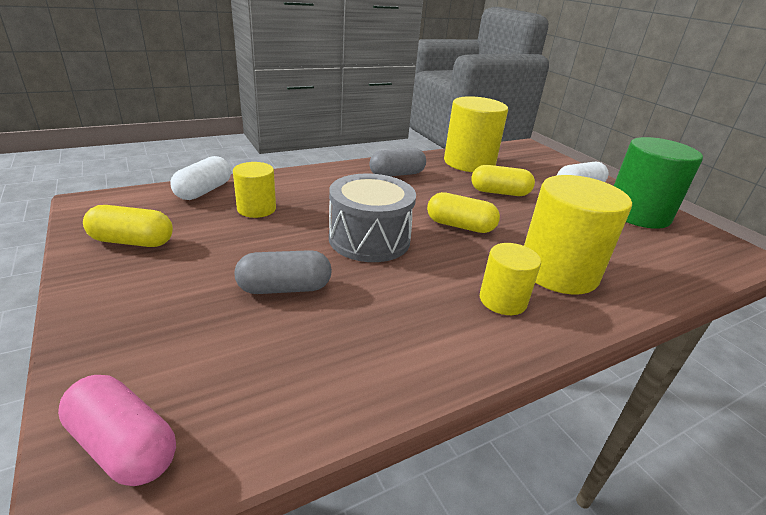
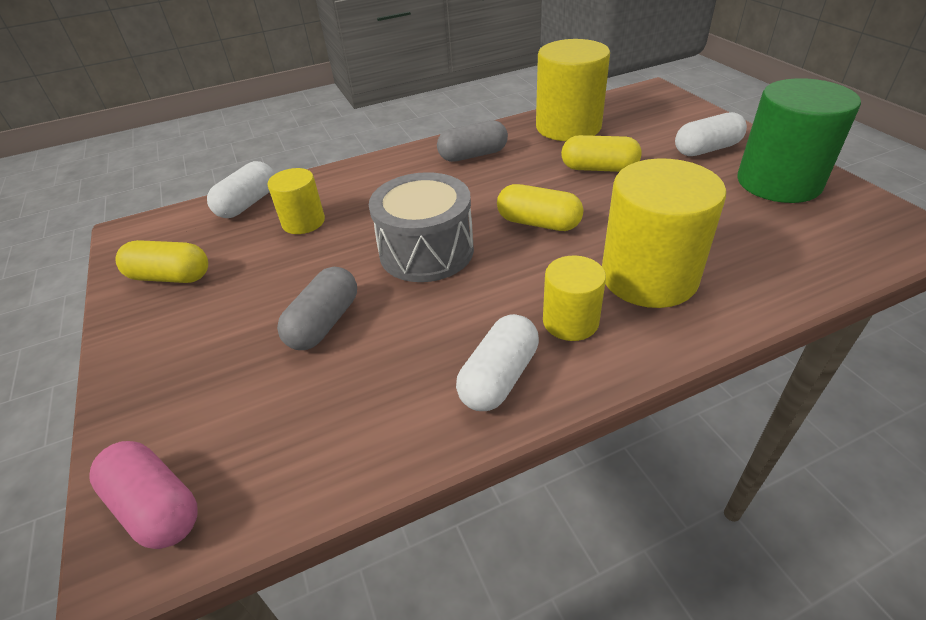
camera: 10 degrees right, 10 degrees up
grey capsule [234,250,332,294] -> grey capsule turned 60 degrees counterclockwise [277,267,357,350]
none -> white capsule [456,314,539,411]

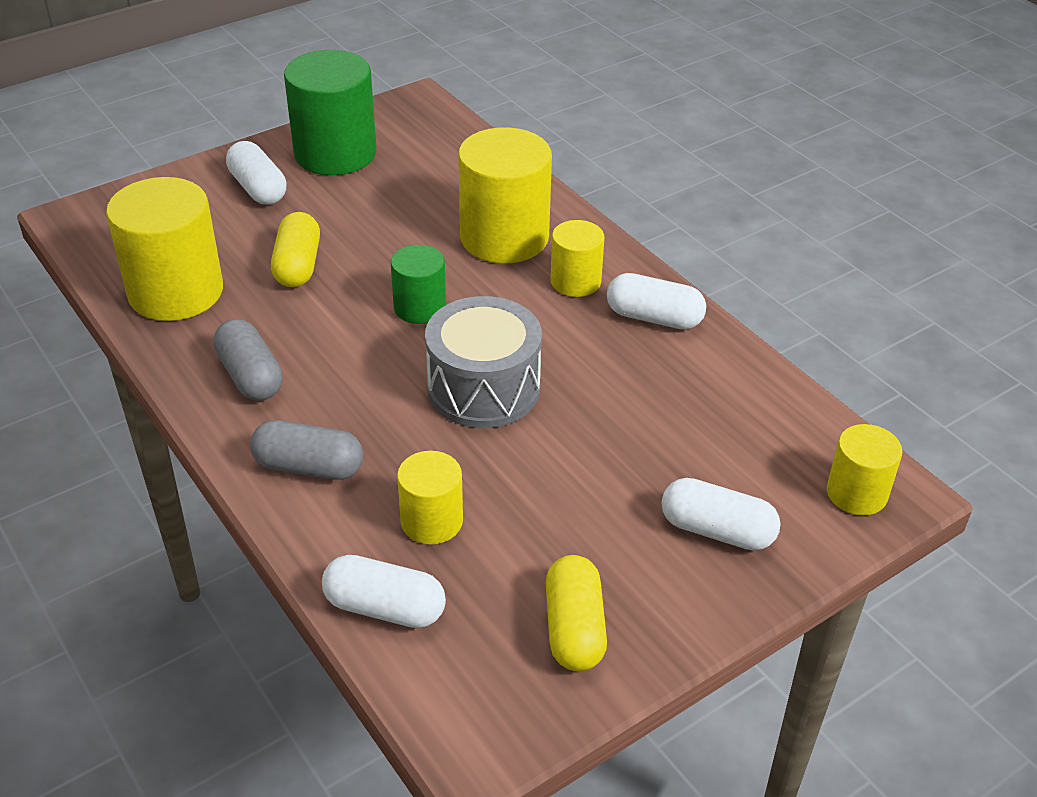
camera: 105 degrees left, 0 degrees up
pink capsule [90,441,198,549] -> yellow cylinder [827,424,902,515]
grey capsule [277,267,357,350] -> grey capsule moved to [250,420,363,480]
yellow capsule [497,184,583,231] -> green cylinder [391,245,446,324]
none -> white capsule [662,478,781,550]

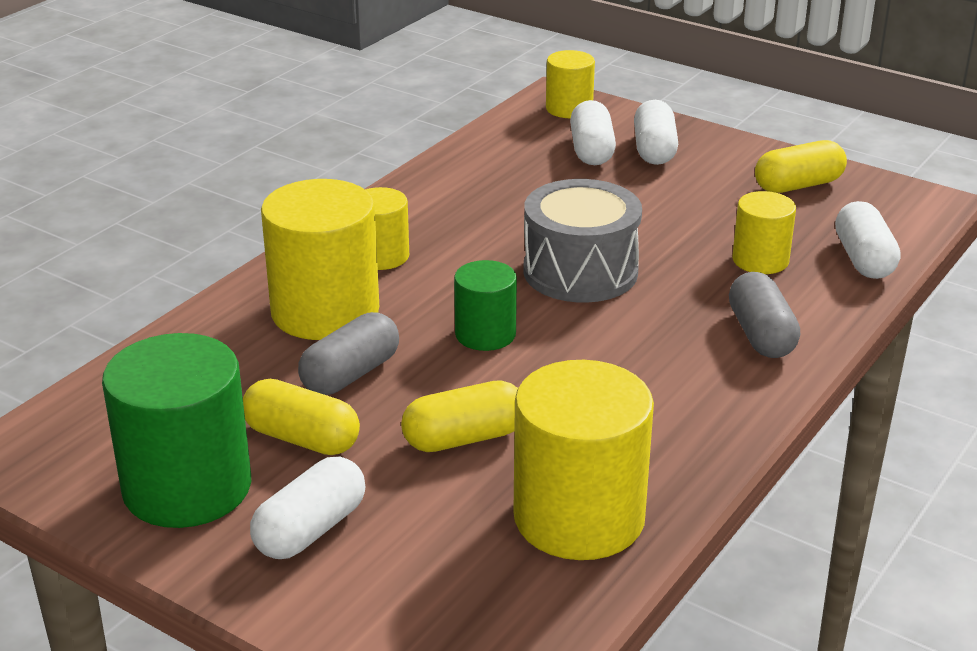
camera: 110 degrees left, 10 degrees down
grey capsule [213,319,283,401] -> grey capsule moved to [298,312,399,395]
white capsule [607,273,706,330] -> white capsule moved to [570,100,616,165]
none -> yellow capsule [243,379,360,455]

